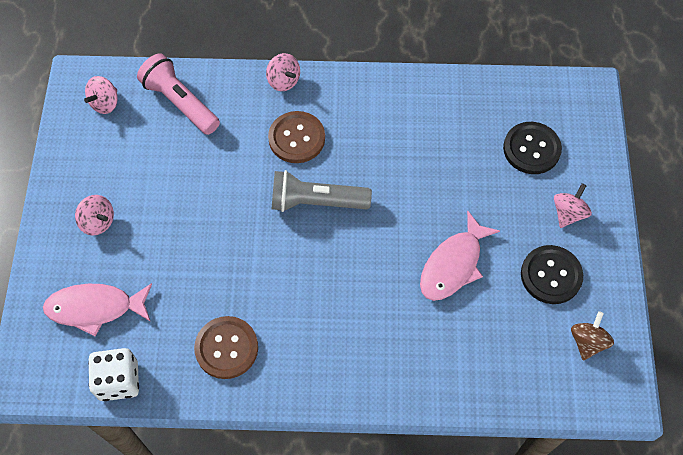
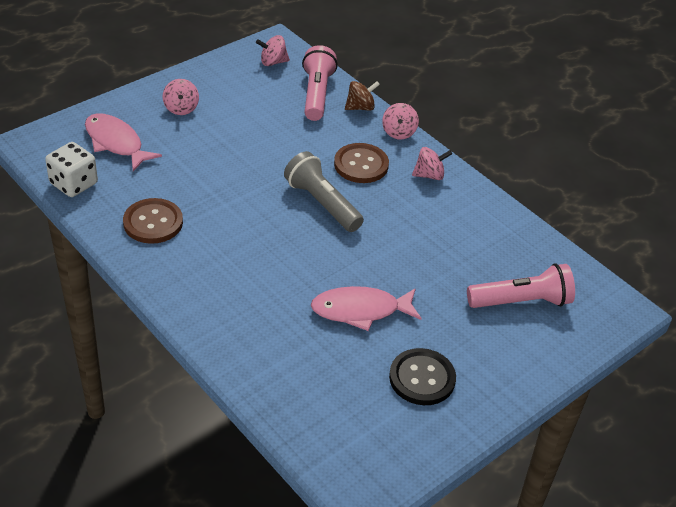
camera: 45 degrees right, 20 degrees down
black button [503,122,562,174] -> pink flashlight [467,263,575,308]
pink spinning top [554,183,592,228] -> pink spinning top moved to [412,147,452,180]
brown spinning top [571,311,614,361] -> brown spinning top moved to [345,81,380,110]

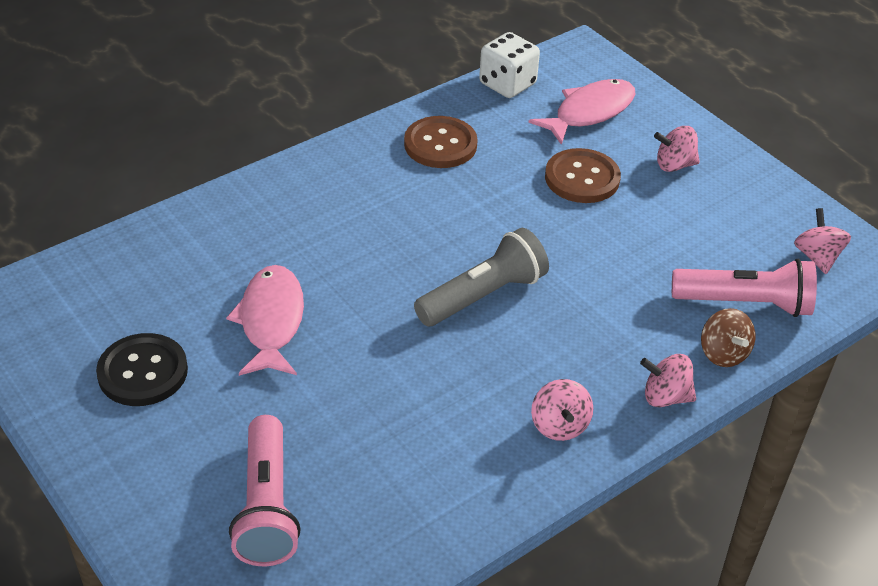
camera: 95 degrees right, 0 degrees up
brown button [334,143,389,183] -> brown button moved to [545,148,621,203]

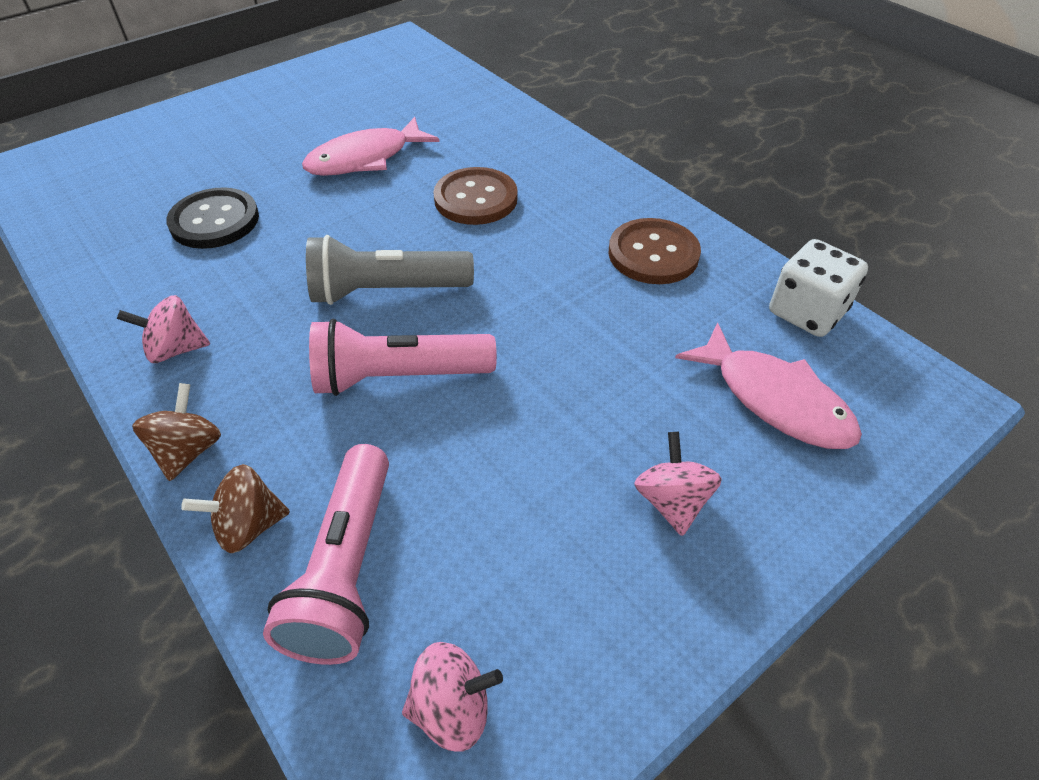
camera: 90 degrees right, 5 degrees up
black button [96,333,188,406] -> black button moved to [166,187,259,249]
pink fish [226,265,304,376] -> pink fish turned 150 degrees clockwise [302,117,440,176]
pink flashlight [229,415,301,566] -> pink flashlight moved to [309,319,497,396]
grey flashlight [414,228,549,326] -> grey flashlight turned 120 degrees clockwise [306,235,474,305]
brown button [545,148,621,203] -> brown button moved to [433,167,518,225]
pink spinning top [640,354,696,407] -> brown spinning top [132,383,221,481]

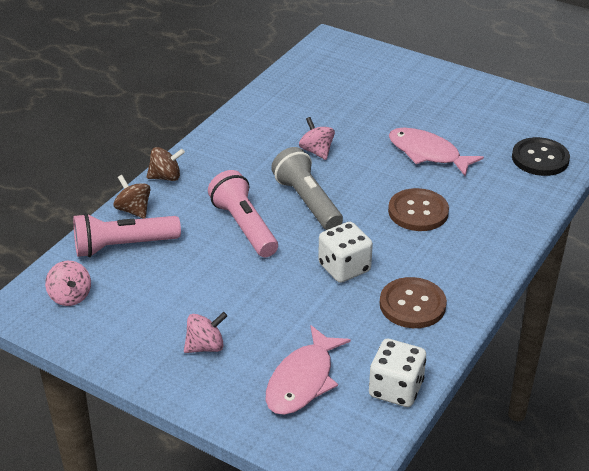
camera: 70 degrees right, 10 degrees down
pink spinning top [117,295,210,363] -> pink spinning top moved to [299,117,335,160]
black button [166,187,259,249] -> black button moved to [512,137,570,176]
none -> white dice [318,222,373,283]

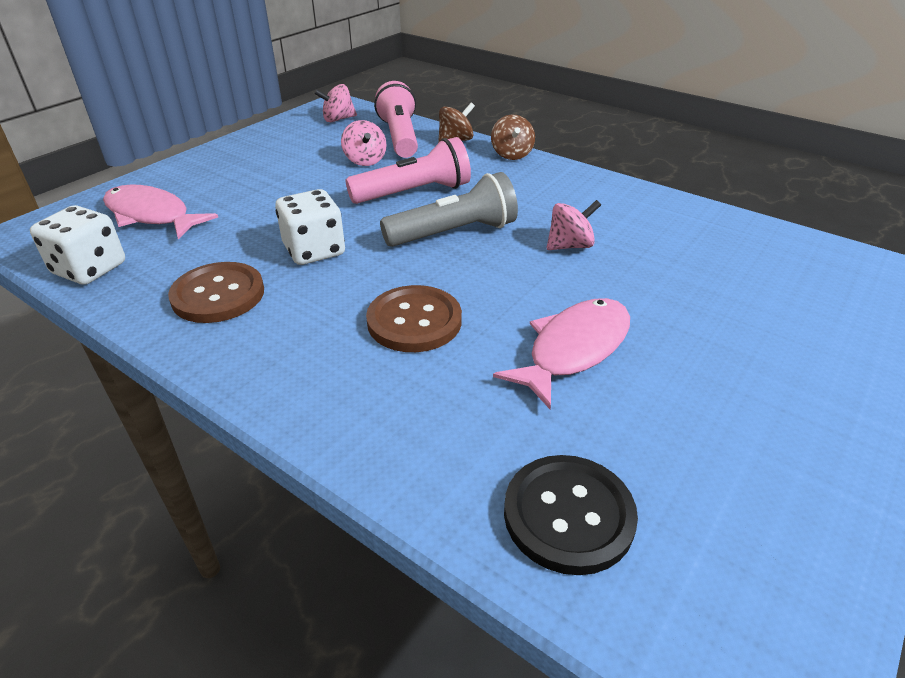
camera: 95 degrees right, 0 degrees up
pink spinning top [184,312,227,353] -> pink spinning top moved to [341,120,387,166]

